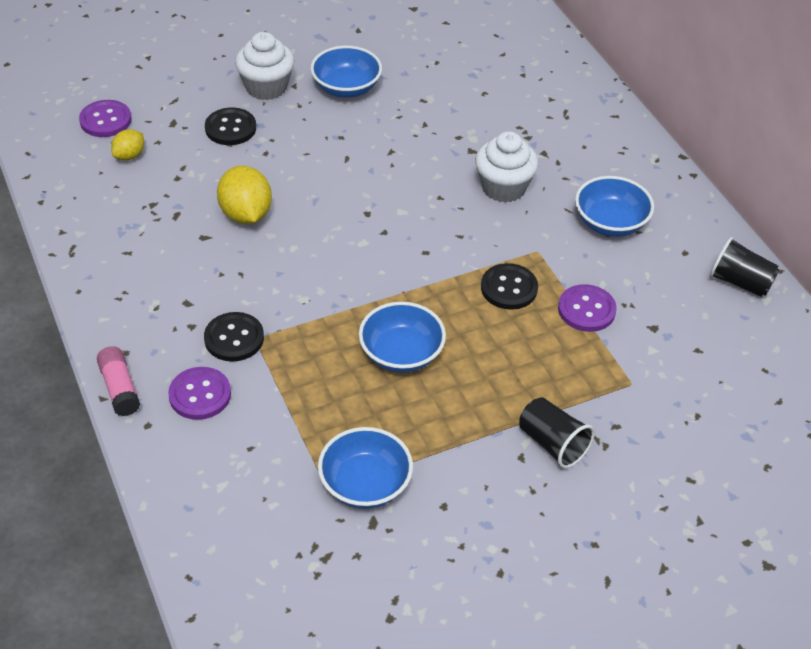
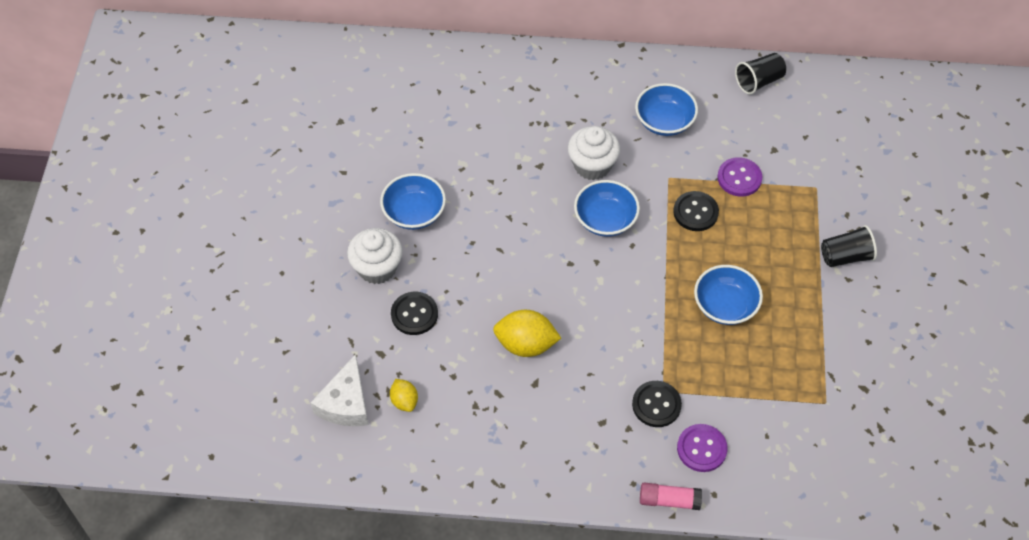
camera: 60 degrees left, 10 degrees up
purple button [79,100,132,137] -> white cheese [310,354,368,426]
blue bowl [318,427,413,509] -> blue bowl moved to [574,180,640,237]

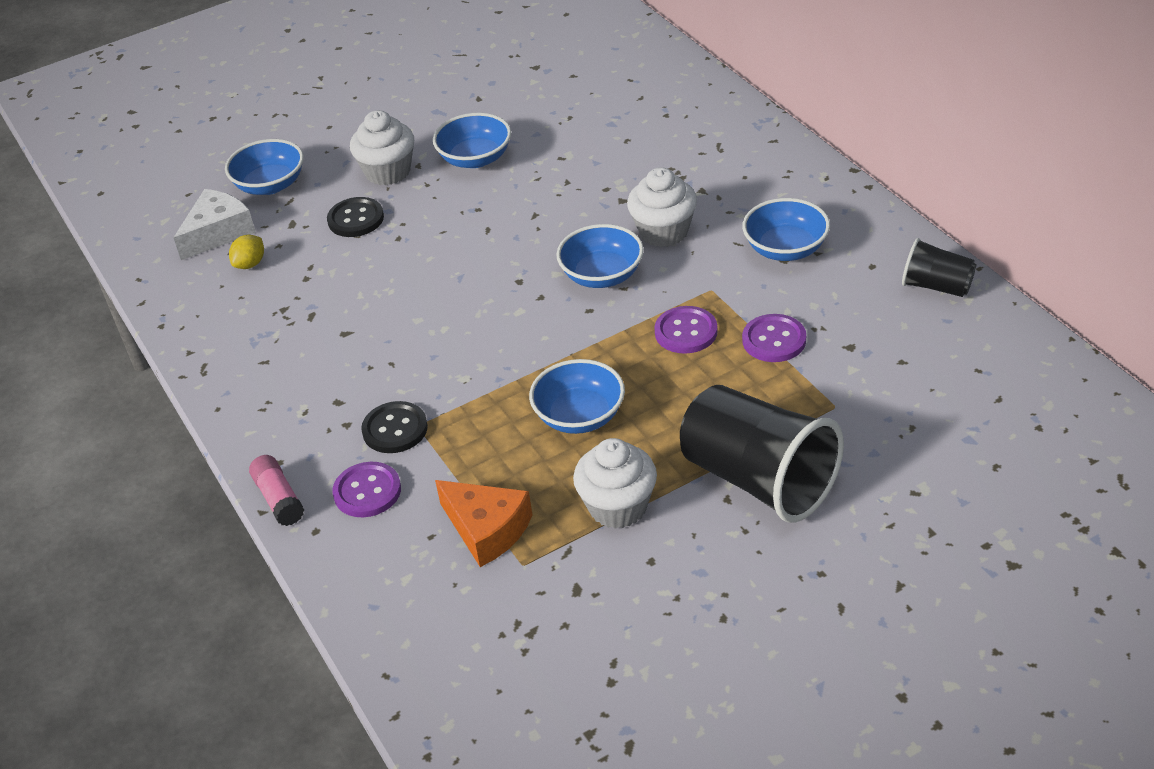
camera: 60 degrees right, 15 degrees down
white cheese [310,354,368,426] -> white cheese turned 150 degrees clockwise [173,189,256,260]
yellow lemon [493,310,561,357] -> none
black button [673,191,719,231] -> purple button [654,306,718,354]
black cup [821,225,877,267] -> black cup [680,385,844,523], size x1.94
none -> blue bowl [225,139,304,195]
none -> orange cheese [435,480,532,567]
none -> white cupcake [573,438,657,529]

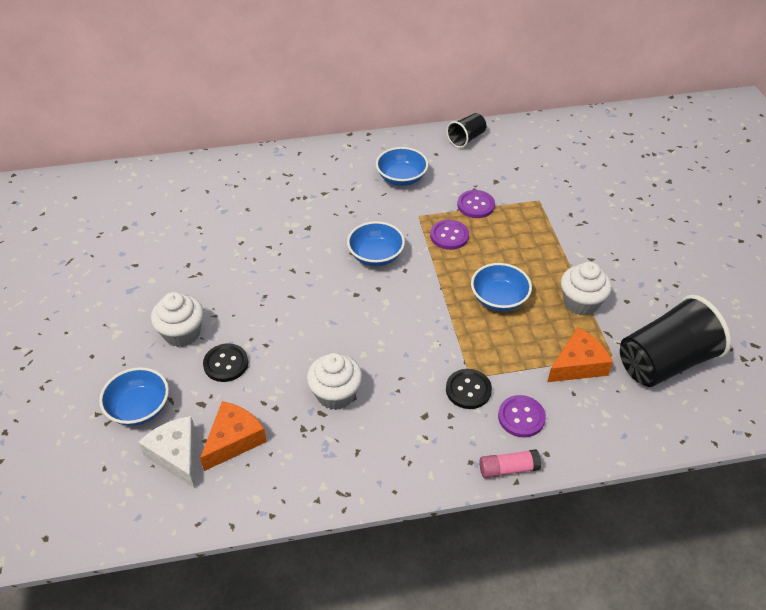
camera: 75 degrees left, 5 degrees up
yellow lemon [229,235,264,269] -> orange cheese [200,401,267,471]
blue bowl [433,113,511,168] -> none
white cupcake [627,167,697,247] -> white cupcake moved to [307,353,362,410]
black cup [680,385,844,523] -> black cup moved to [620,295,731,387]

